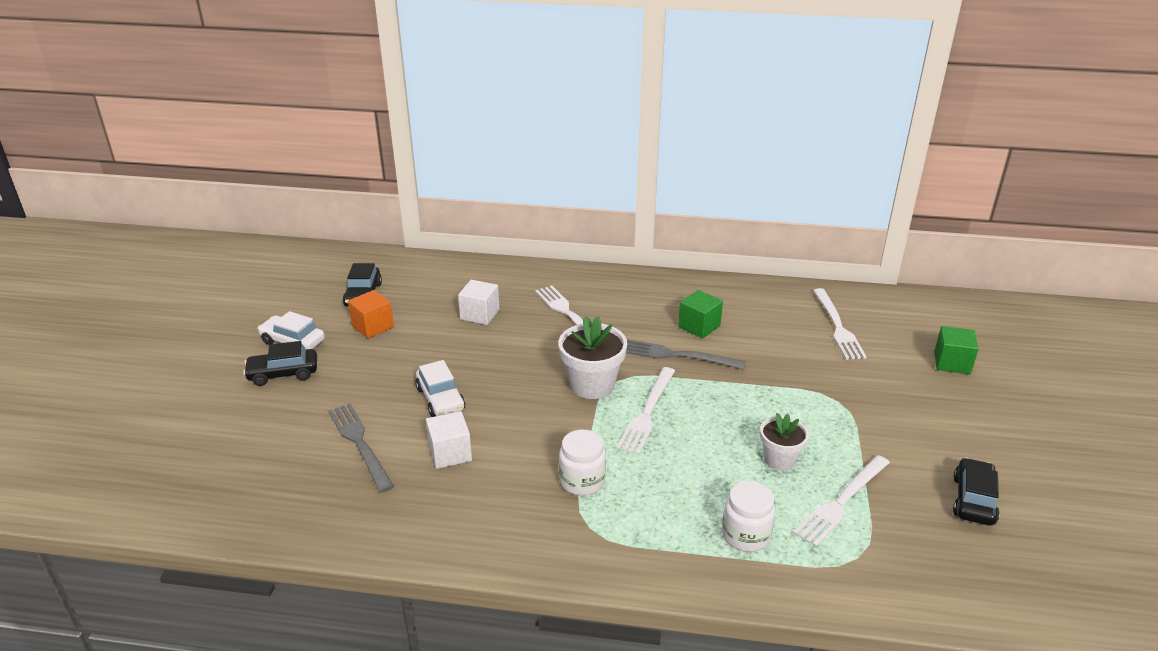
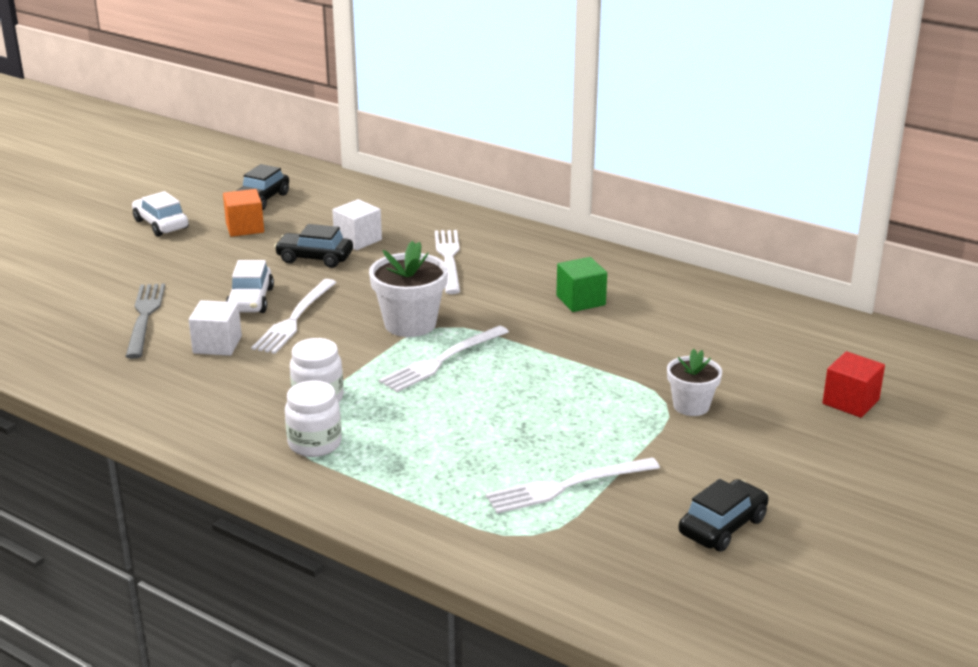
camera: 25 degrees right, 5 degrees down
black car [243,341,317,386] -> black car moved to [274,224,353,268]
grey fork [626,339,746,370] -> none
white jar [722,481,775,552] -> white jar moved to [285,380,342,457]
white flower pot [760,413,809,470] -> white flower pot moved to [667,349,722,416]
white fork [813,288,867,360] -> white fork moved to [251,279,337,354]
green cube [934,326,979,374] -> red cube [822,351,885,418]

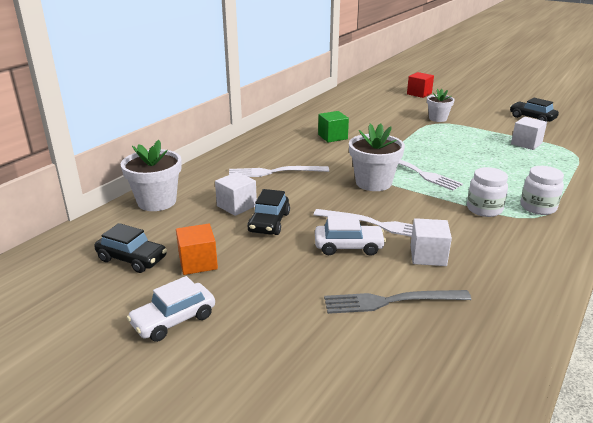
camera: 90 degrees left, 0 degrees up
white fork [486,457,660,514] -> white cube [511,117,547,150]
none -> white flower pot [121,140,182,211]

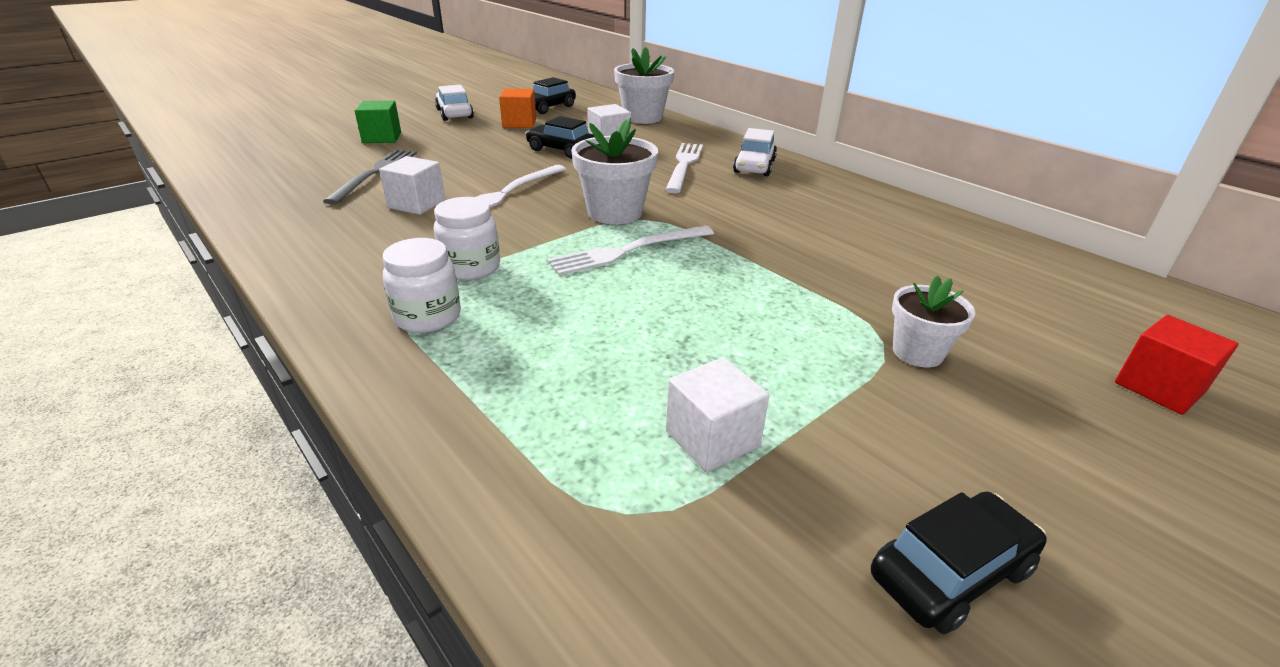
camera: 105 degrees right, 5 degrees up
white car [315,216,386,256] -> white car moved to [733,128,777,176]
green cube [318,111,349,143] -> green cube moved to [355,101,401,143]

